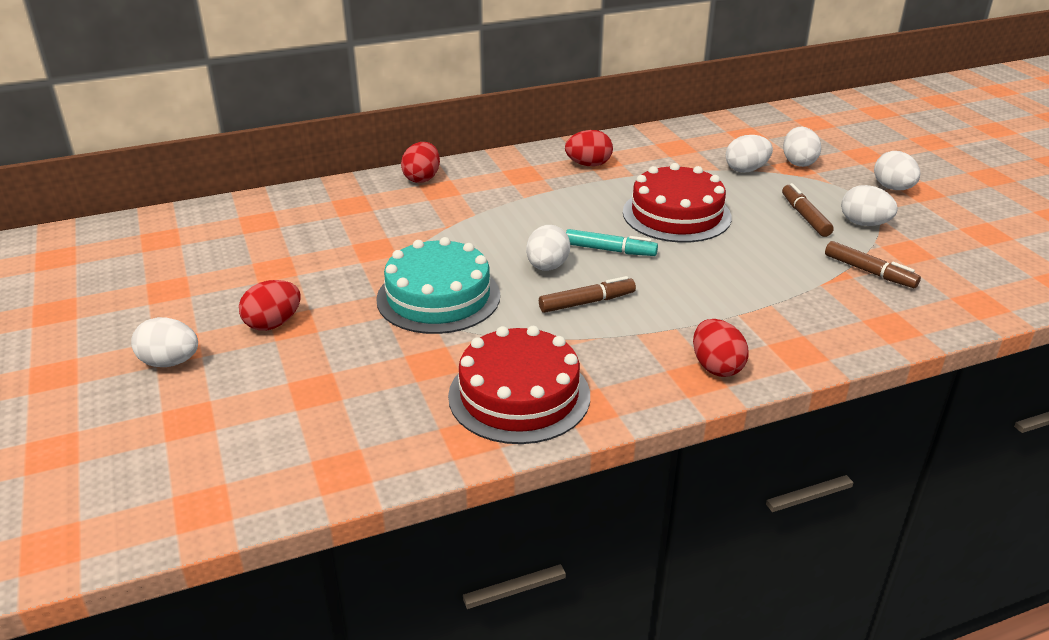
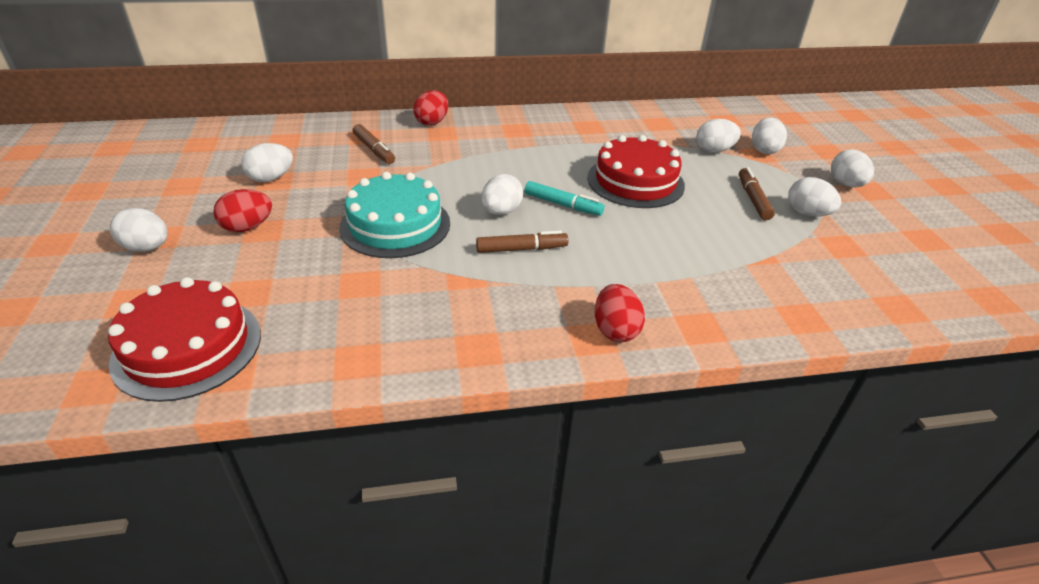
camera: 10 degrees right, 5 degrees up
red cake [448,326,590,444] -> red cake moved to [108,277,261,402]
red egg [565,130,613,166] -> none
brown marker [825,241,921,288] -> brown marker moved to [353,124,395,164]
none -> white egg [242,143,293,182]

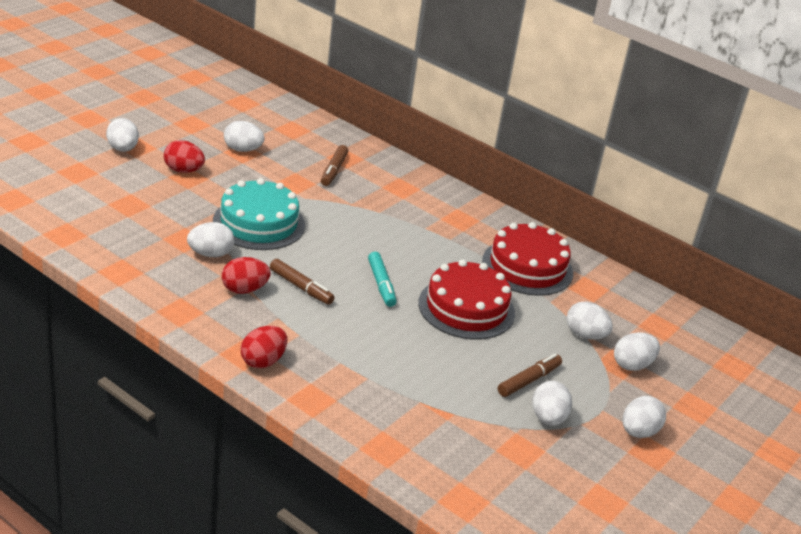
camera: 45 degrees right, 5 degrees down
red cake [108,277,261,402] -> red cake moved to [482,222,573,296]
red egg [413,90,448,126] -> red egg moved to [222,257,271,294]
white egg [481,174,523,215] -> white egg moved to [187,222,234,257]

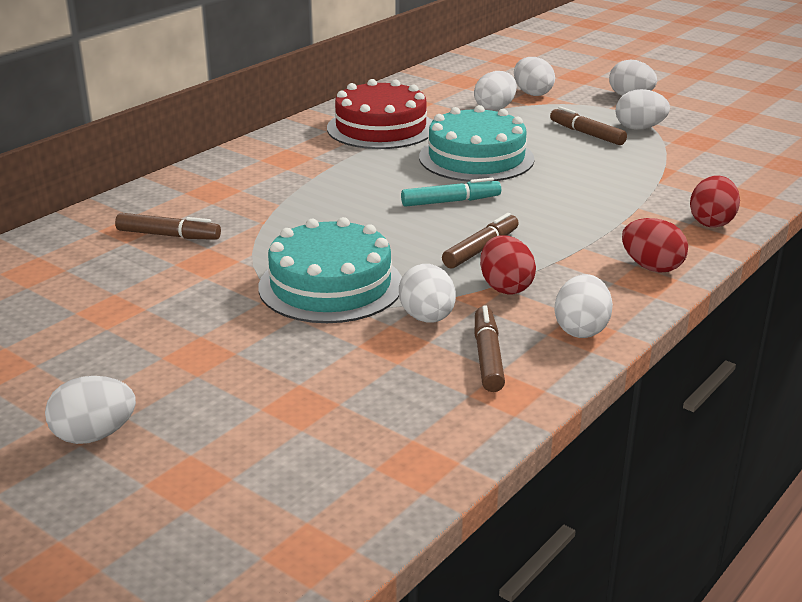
camera: 85 degrees left, 5 degrees down
red egg [164,140,205,173] -> red egg moved to [690,176,740,228]
white egg [224,121,264,152] -> white egg moved to [554,274,613,338]
red cake [418,259,515,339] -> turquoise cake [419,105,534,182]
none -> brown marker [475,305,505,392]

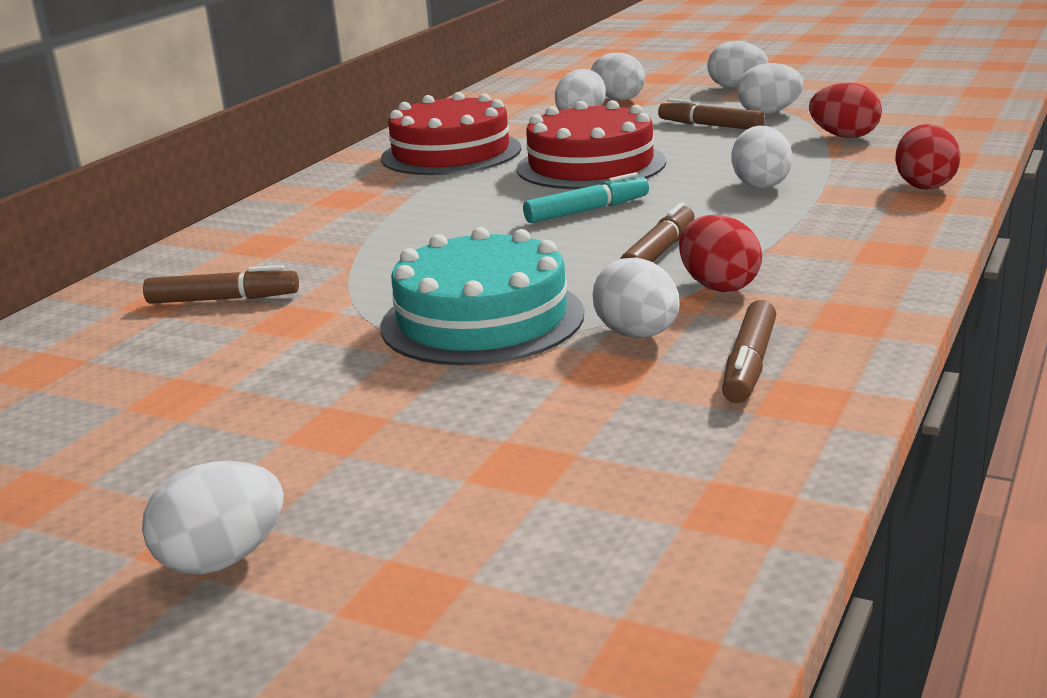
camera: 10 degrees left, 5 degrees down
turquoise cake [419,105,534,182] -> red cake [517,100,666,189]
brown marker [475,305,505,392] -> brown marker turned 150 degrees counterclockwise [722,300,776,403]
white egg [554,274,613,338] -> white egg moved to [731,126,793,189]
red egg [622,218,688,272] -> red egg moved to [809,83,882,138]

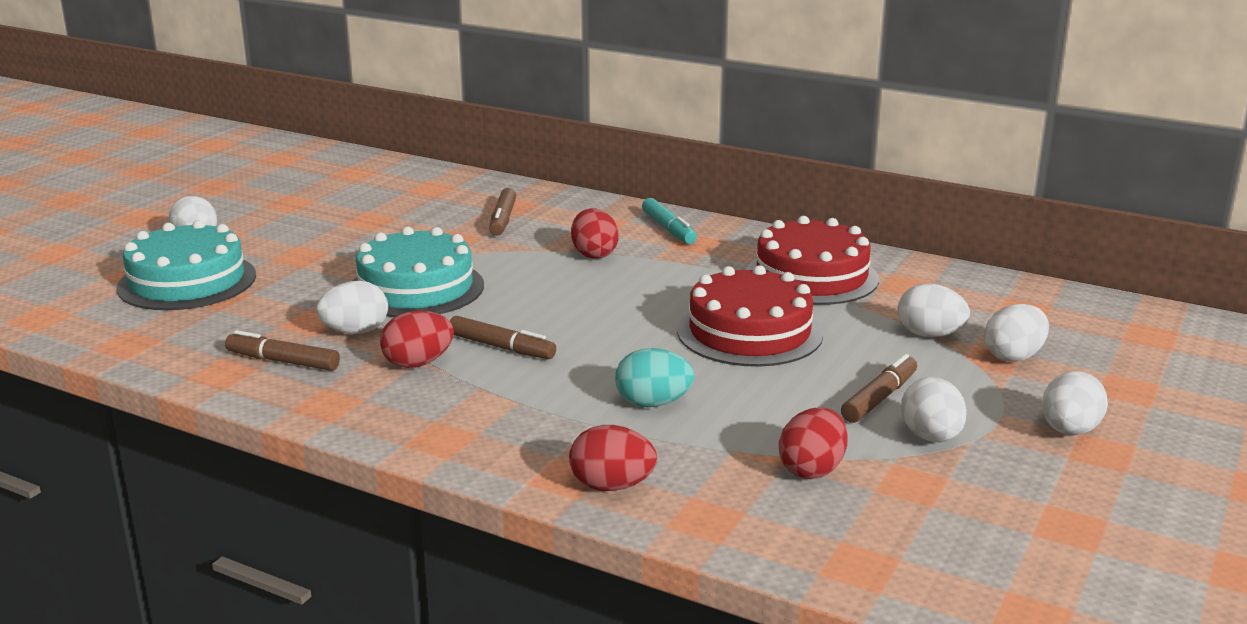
camera: 90 degrees right, 0 degrees up
turquoise marker [523,172,649,223] -> turquoise marker moved to [642,198,697,244]
white egg [731,126,793,189] -> turquoise egg [615,348,694,407]
none -> turquoise cake [116,220,256,310]
none -> red egg [571,208,619,259]

